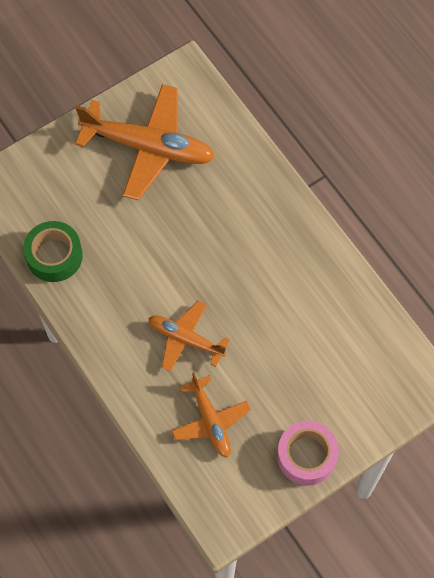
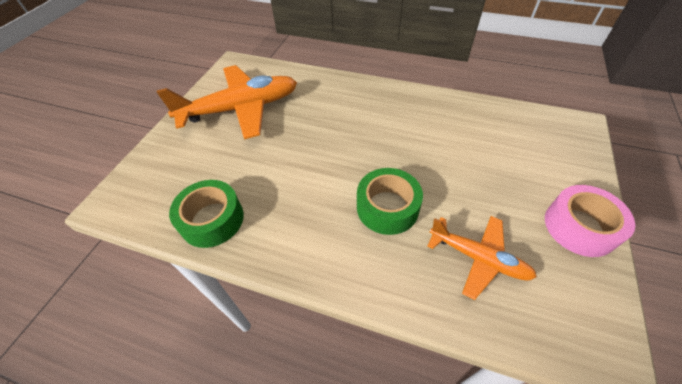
camera: 35 degrees left, 15 degrees down
orange plane [148,300,230,372] -> green tape [357,168,423,235]

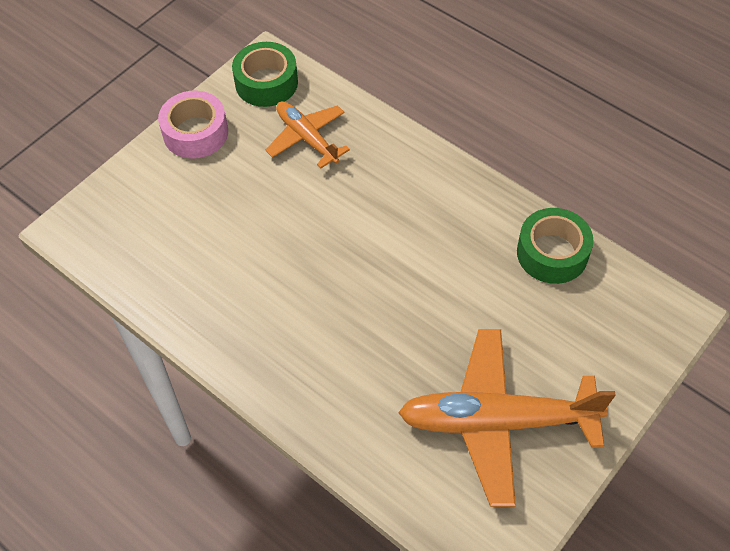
camera: 160 degrees left, 5 degrees up
green tape [357,168,423,235] -> green tape moved to [232,42,298,107]

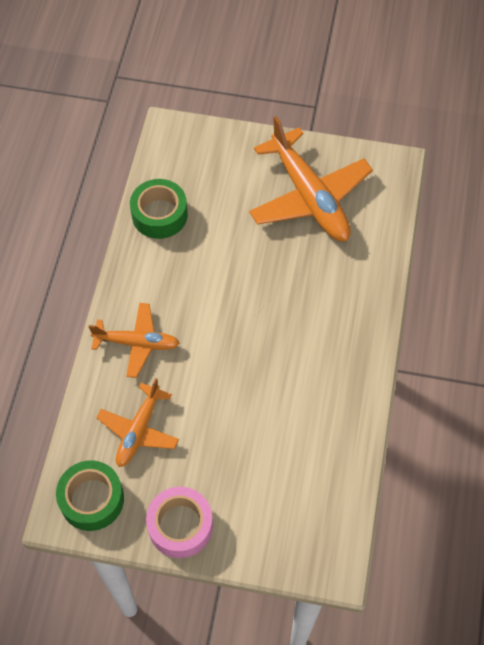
camera: 120 degrees left, 5 degrees up
none -> orange plane [89,303,180,378]

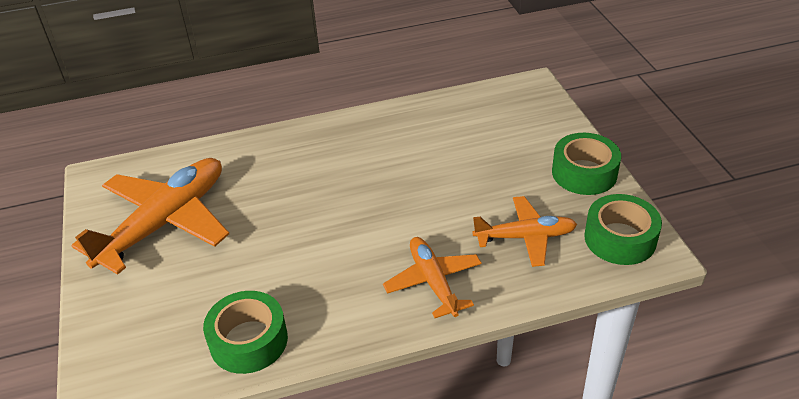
camera: 115 degrees left, 20 degrees down
pink tape [146,487,213,558] -> green tape [552,133,621,195]

